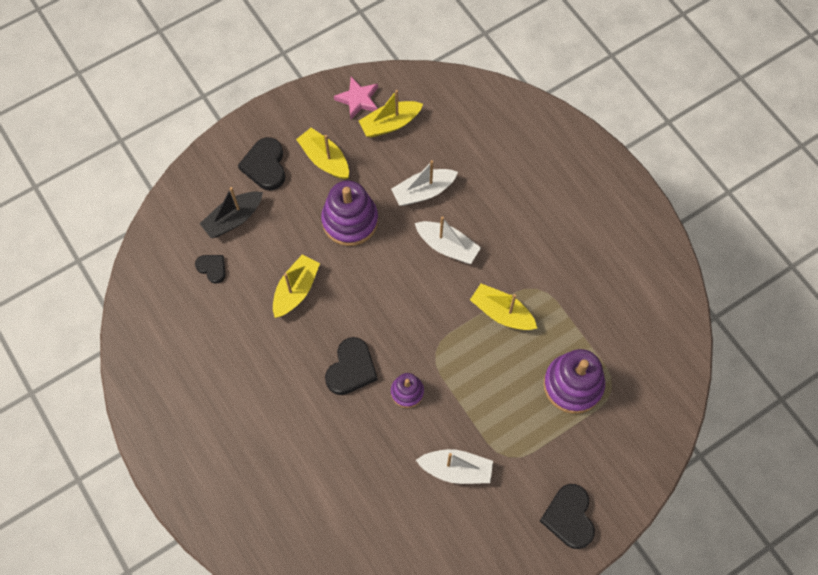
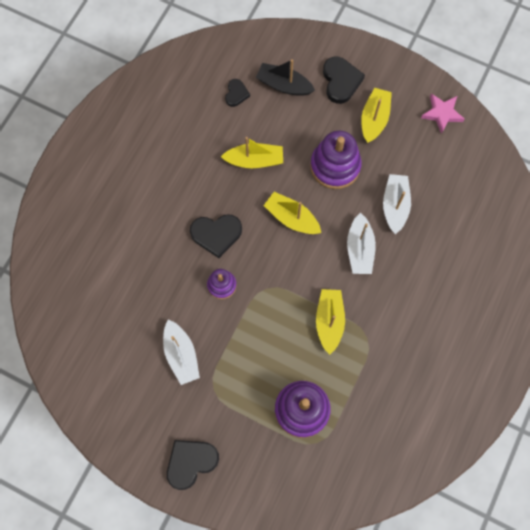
camera: 60 degrees right, 5 degrees up
black heart [238,137,285,190] -> black heart turned 120 degrees clockwise [323,56,365,104]
yellow boat [359,90,423,138] -> yellow boat moved to [264,192,321,234]
white boat [391,160,458,206] -> white boat turned 60 degrees clockwise [383,174,411,234]

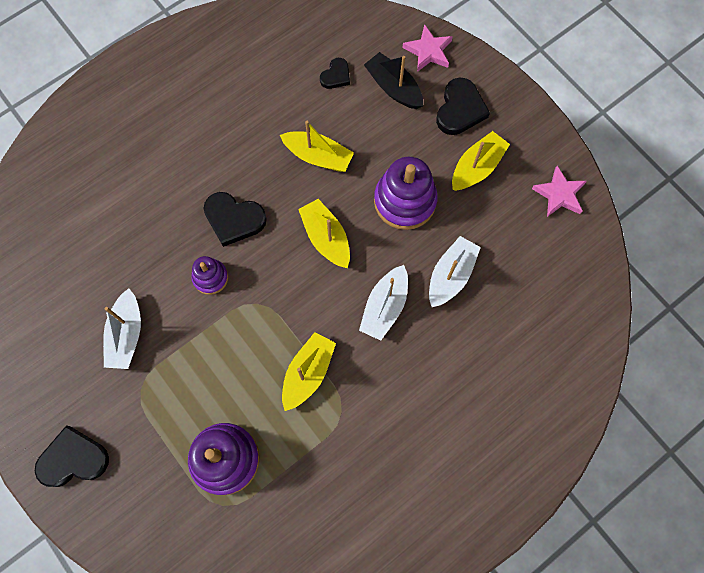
camera: 25 degrees right, 0 degrees up
none -> pink star [402,24,453,72]

